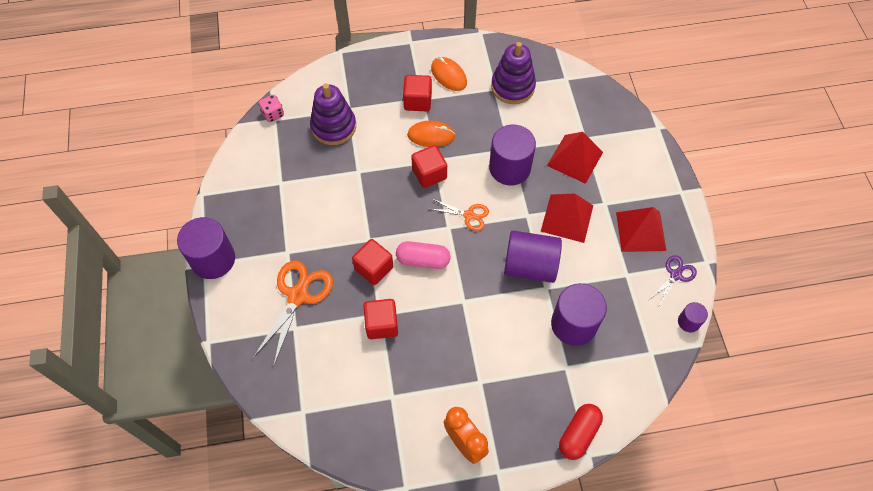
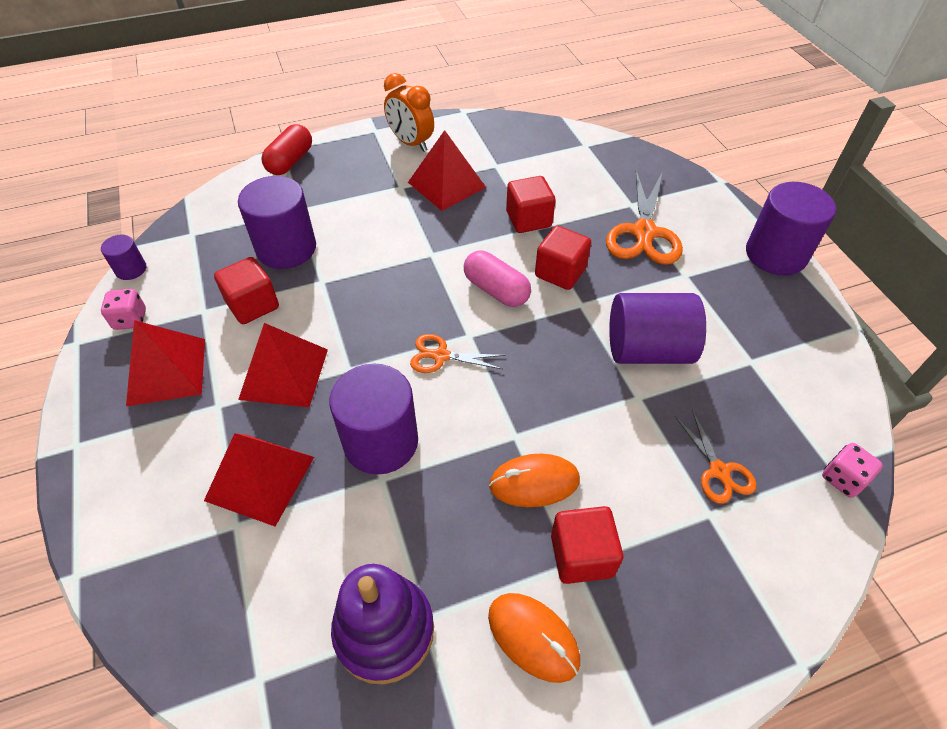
camera: 170 degrees right, 10 degrees down
purple stacking toy [310,84,356,145] -> orange scissors [675,409,757,504]
pink capsule [396,241,450,269] -> pink capsule turned 45 degrees clockwise [464,251,531,307]
red cube [411,145,447,188] -> red cube moved to [214,257,279,324]
purple cylinder [504,231,562,283] -> purple cylinder moved to [609,293,706,364]
purple scissors [650,255,697,308] -> pink dice [101,289,146,330]
none -> red pyramid [408,130,486,211]

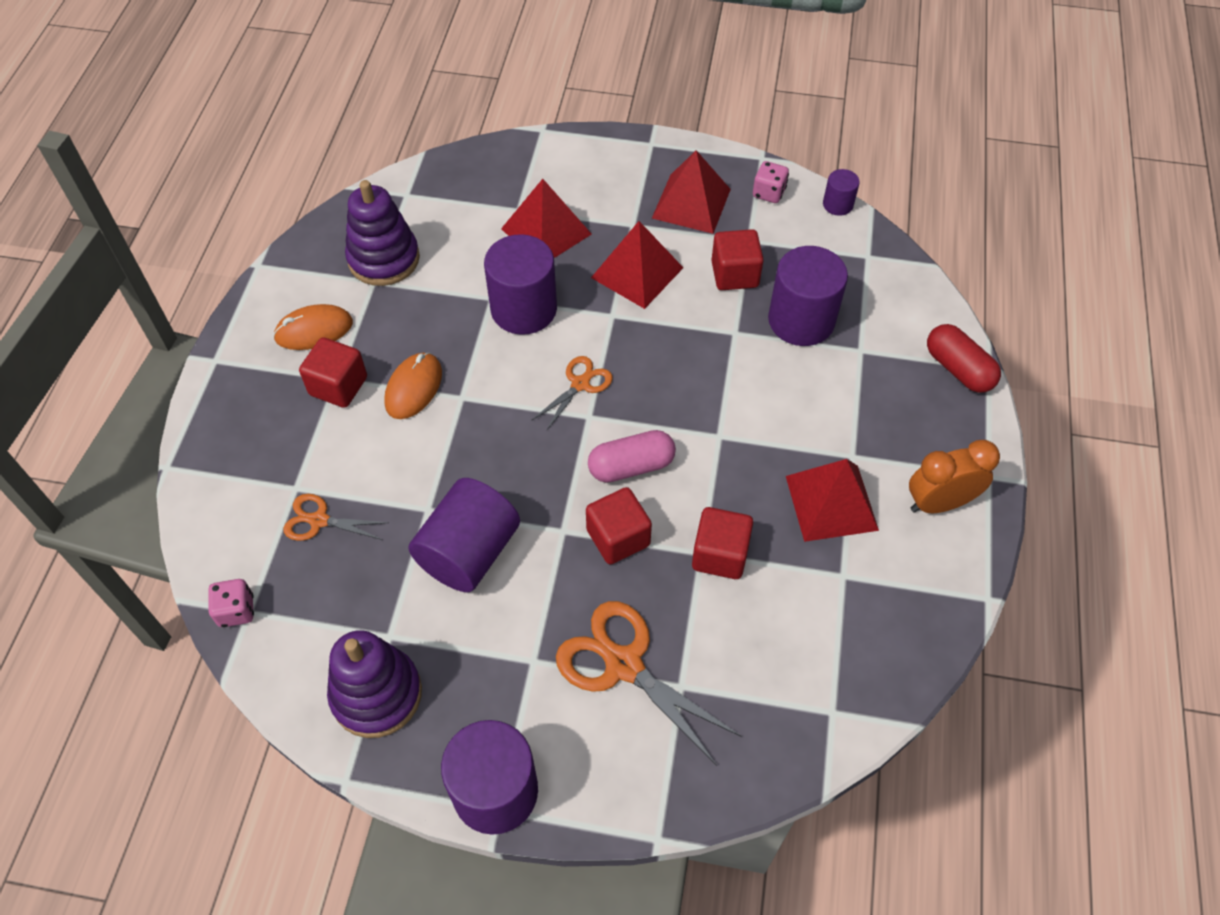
camera: 120 degrees right, 5 degrees up
none -> purple stacking toy [327,630,422,738]

